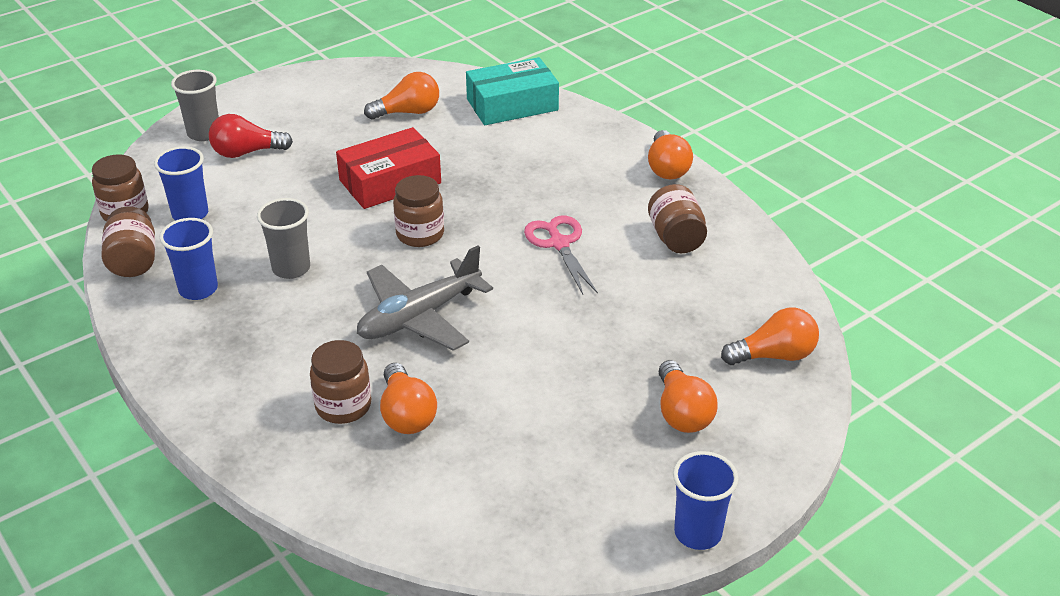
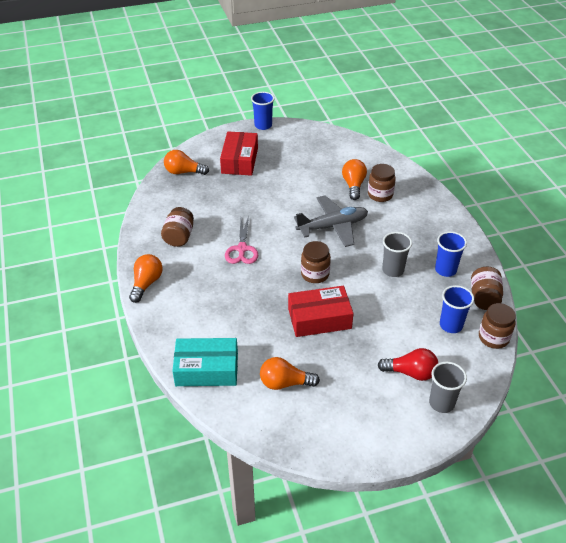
camera: 160 degrees left, 5 degrees up
orange light bulb [659,360,718,433] -> red box [220,131,258,176]

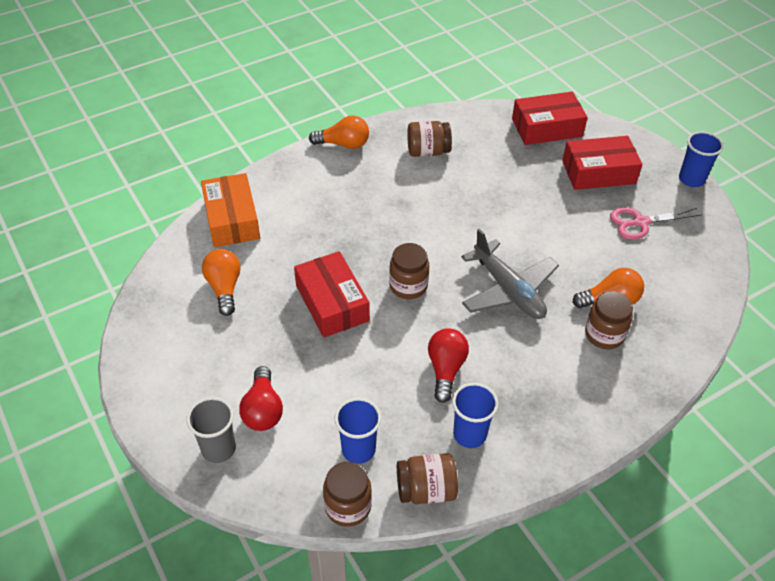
camera: 75 degrees right, 5 degrees up
orange light bulb [164,150,209,175] -> red box [512,92,588,145]
turquoise box [173,338,238,386] -> orange box [201,173,260,247]
pink scissors [225,216,258,264] -> pink scissors moved to [610,207,703,240]
grey cup [382,232,412,277] -> red light bulb [428,328,469,403]

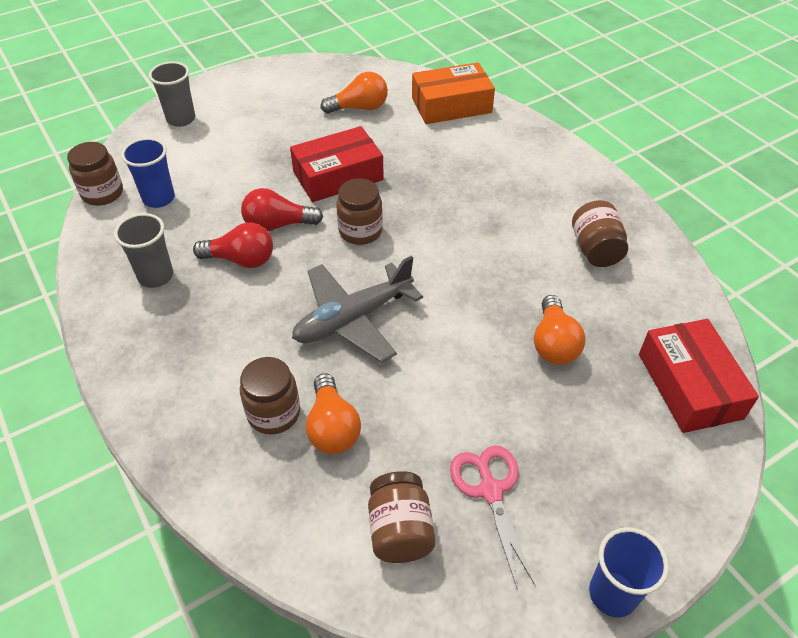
camera: 90 degrees right, 0 degrees up
red light bulb [239,366,283,431] -> red light bulb moved to [241,188,323,232]
orange light bulb [309,115,369,149] -> orange light bulb moved to [534,295,586,365]
brown jar [397,453,458,504] -> brown jar moved to [368,471,435,563]
blue cup [452,383,498,448] -> grey cup [114,213,173,288]
red box [562,136,642,190] -> none

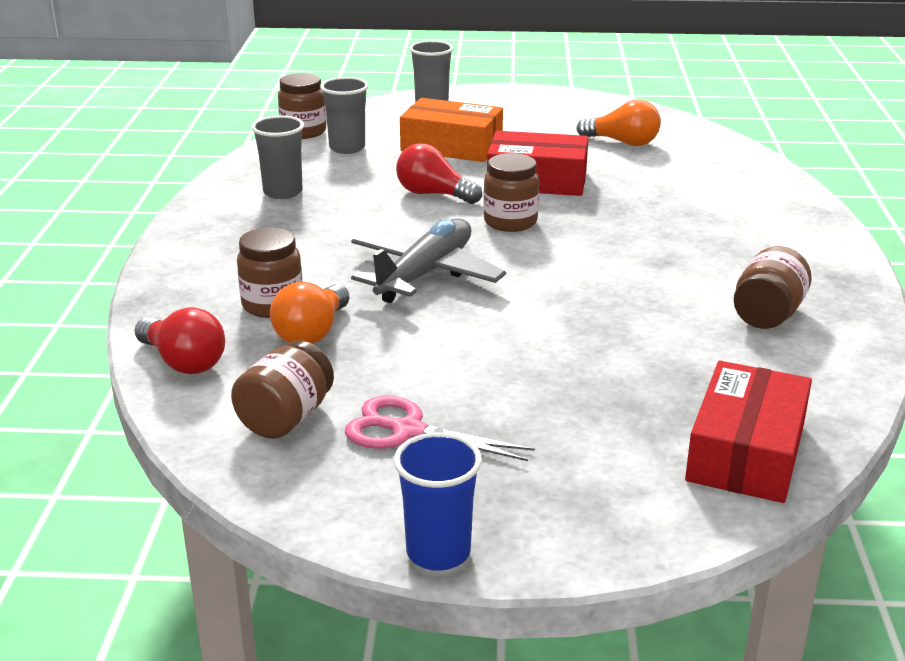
camera: 35 degrees right, 20 degrees down
blue cup [121,138,175,208] -> grey cup [320,77,369,154]
red light bulb [193,223,273,268] -> red light bulb moved to [135,307,225,374]
grey plane [292,256,423,363] -> grey plane turned 120 degrees clockwise [351,219,506,303]
orange box [412,62,495,124] -> orange box moved to [400,98,503,162]
pink scissors [450,446,536,590] -> pink scissors turned 90 degrees counterclockwise [345,396,535,461]
orange light bulb [534,295,586,365] -> none

